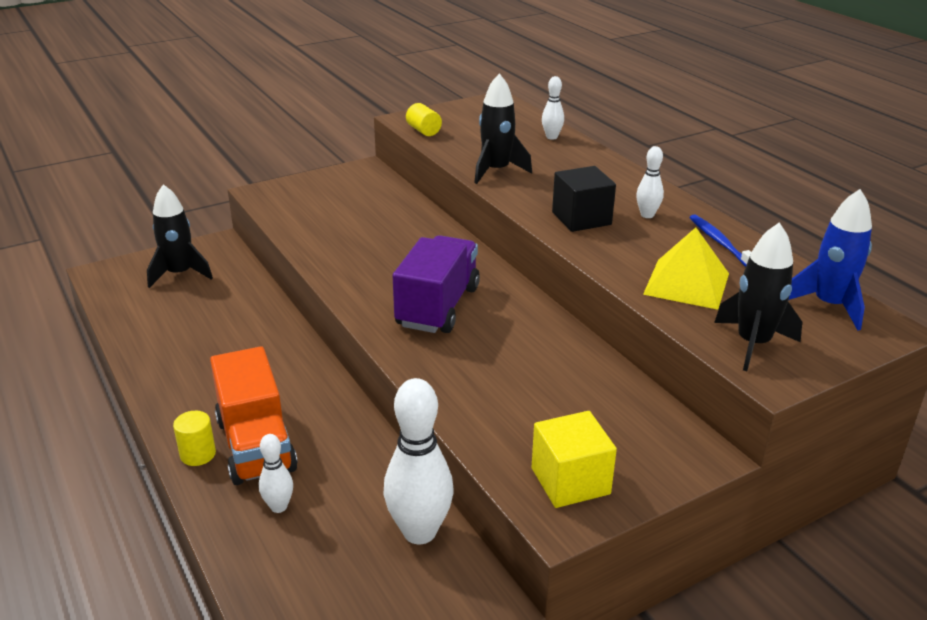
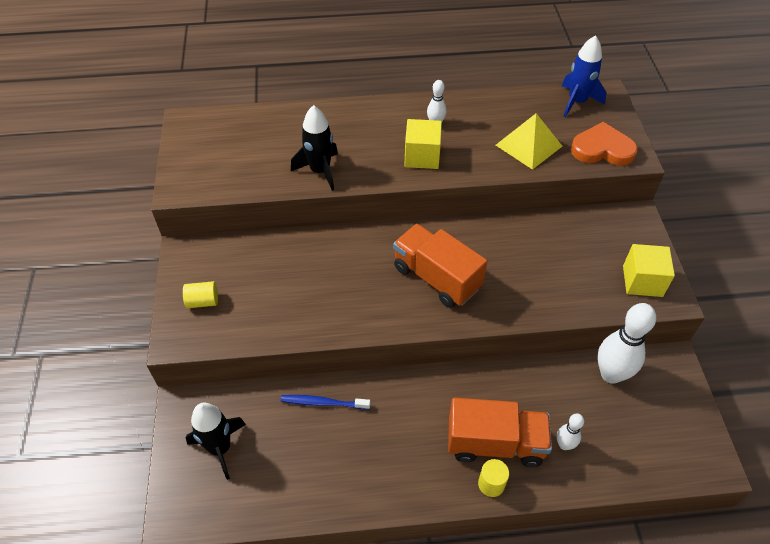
camera: 65 degrees left, 20 degrees up
purple truck [393,235,480,333] -> orange truck [393,224,487,308]
yellow cylinder [406,103,442,136] -> yellow cylinder moved to [183,281,218,308]
white bowling pin [542,76,564,140] -> none
black cube [552,166,616,232] -> yellow cube [404,119,442,169]
blue toothbrush [689,214,751,267] -> blue toothbrush moved to [281,395,370,409]
black rocket [714,223,802,371] -> orange heart [571,122,638,166]

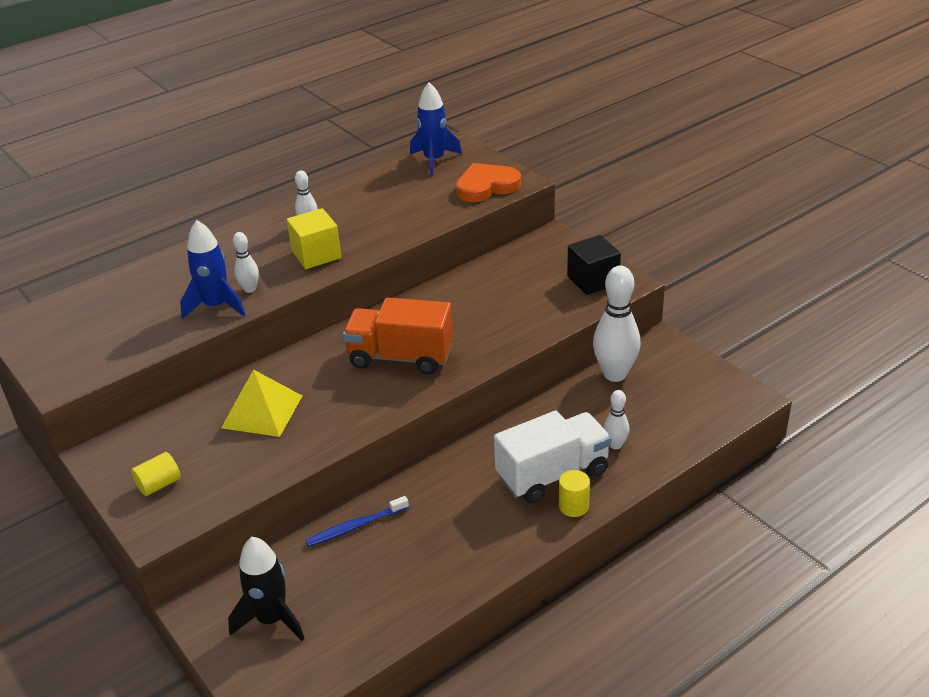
camera: 30 degrees left, 15 degrees down
black rocket [291,105,338,191] -> blue rocket [180,220,245,319]
orange truck [448,398,552,467] -> white truck [494,411,612,503]
yellow pyramid [496,113,562,170] -> yellow pyramid moved to [221,369,302,437]
yellow cube [623,244,675,297] -> black cube [567,235,621,295]
none -> white bowling pin [233,232,259,293]

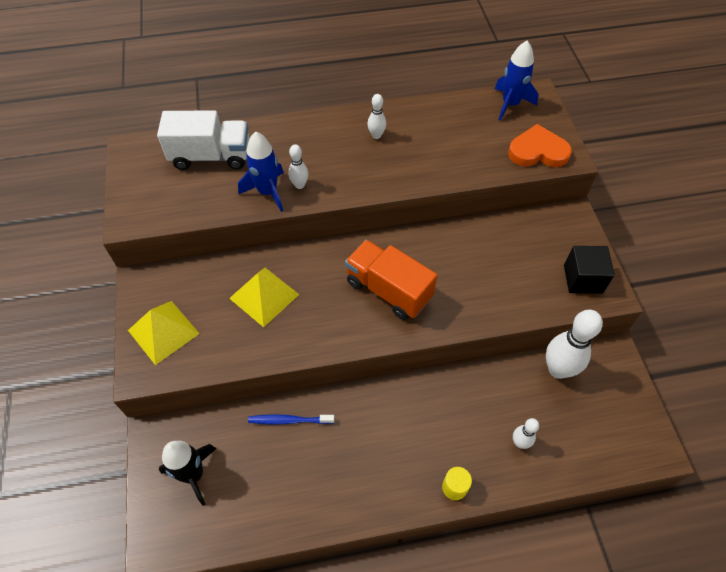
camera: 25 degrees right, 20 degrees up
yellow cylinder [131,452,181,496] -> yellow pyramid [128,301,200,365]
yellow cube [286,208,341,269] -> none
white truck [494,411,612,503] -> white truck moved to [157,110,250,170]

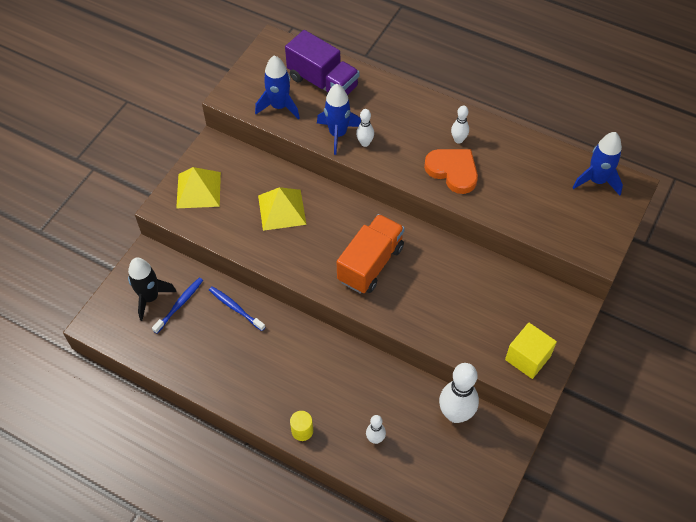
camera: 40 degrees right, 0 degrees up
white truck [157,110,250,170] -> purple truck [285,30,359,97]
orange truck [345,240,438,320] -> orange truck turned 45 degrees clockwise [337,214,405,294]
orange heart [508,124,572,167] -> orange heart moved to [424,149,478,194]
black cube [564,246,615,294] -> yellow cube [505,323,557,379]
none -> blue toothbrush [152,278,203,334]
none -> blue rocket [255,55,300,120]

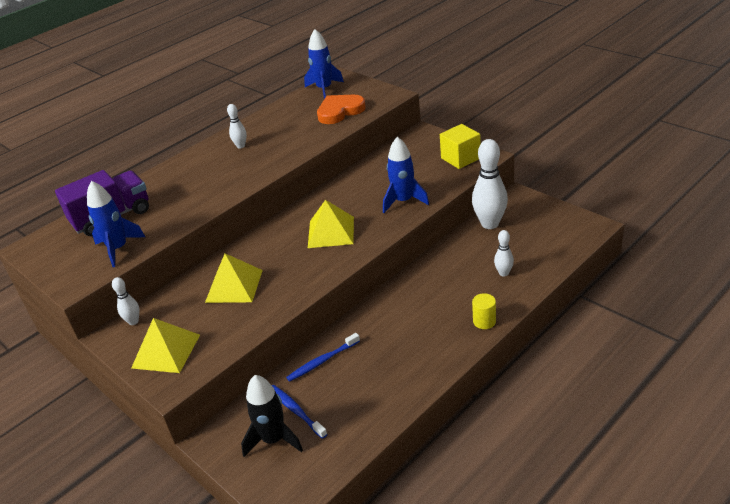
camera: 70 degrees left, 20 degrees down
blue rocket [317,84,361,155] -> blue rocket moved to [383,137,429,213]
orange truck [337,214,405,294] -> yellow pyramid [308,200,354,248]
white bowling pin [356,109,374,147] -> white bowling pin moved to [112,277,139,325]
orange heart [424,149,478,194] -> orange heart moved to [317,95,366,124]

